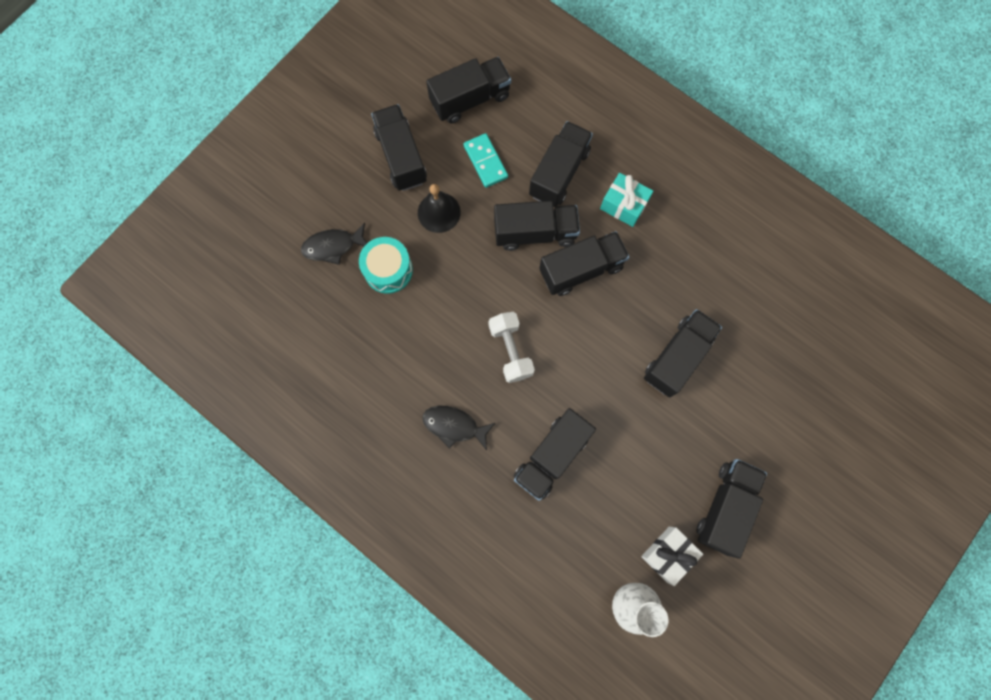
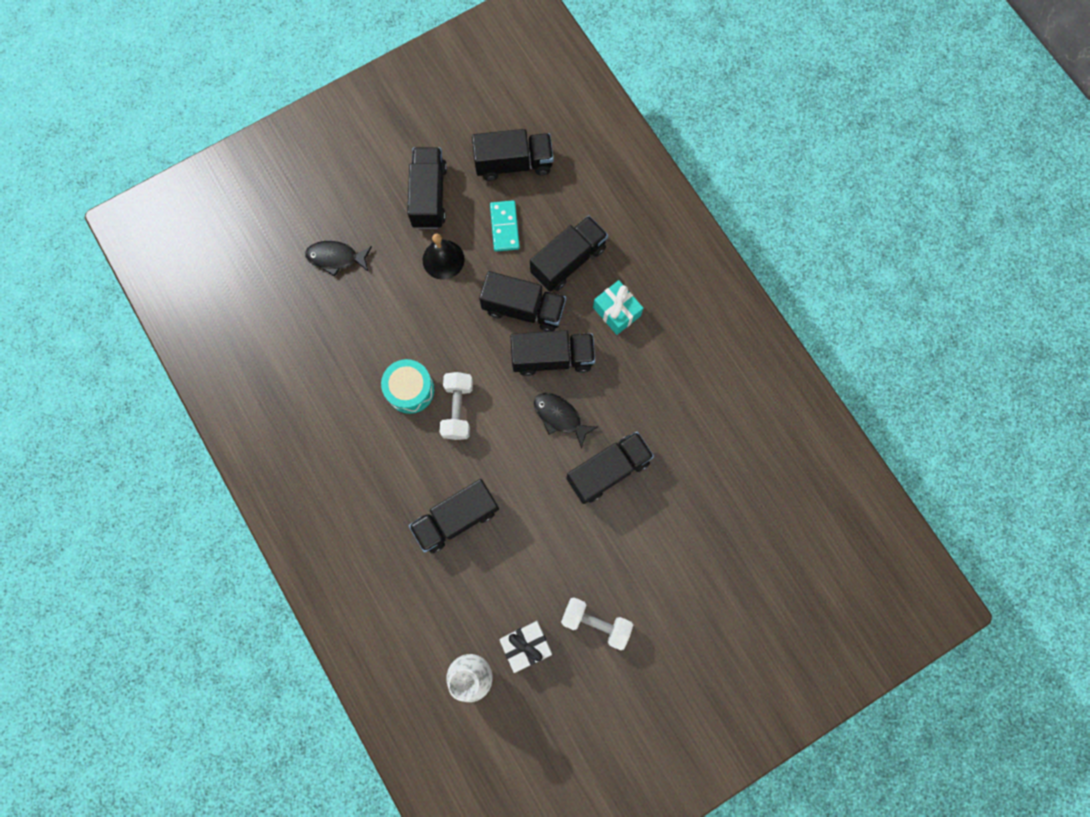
camera: 20 degrees right, 0 degrees up
turquoise drum [359,237,413,294] -> turquoise drum moved to [381,359,435,414]
black fish [422,406,495,451] -> black fish moved to [534,393,597,449]
black truck [697,459,767,559] -> white dumbbell [561,597,633,650]

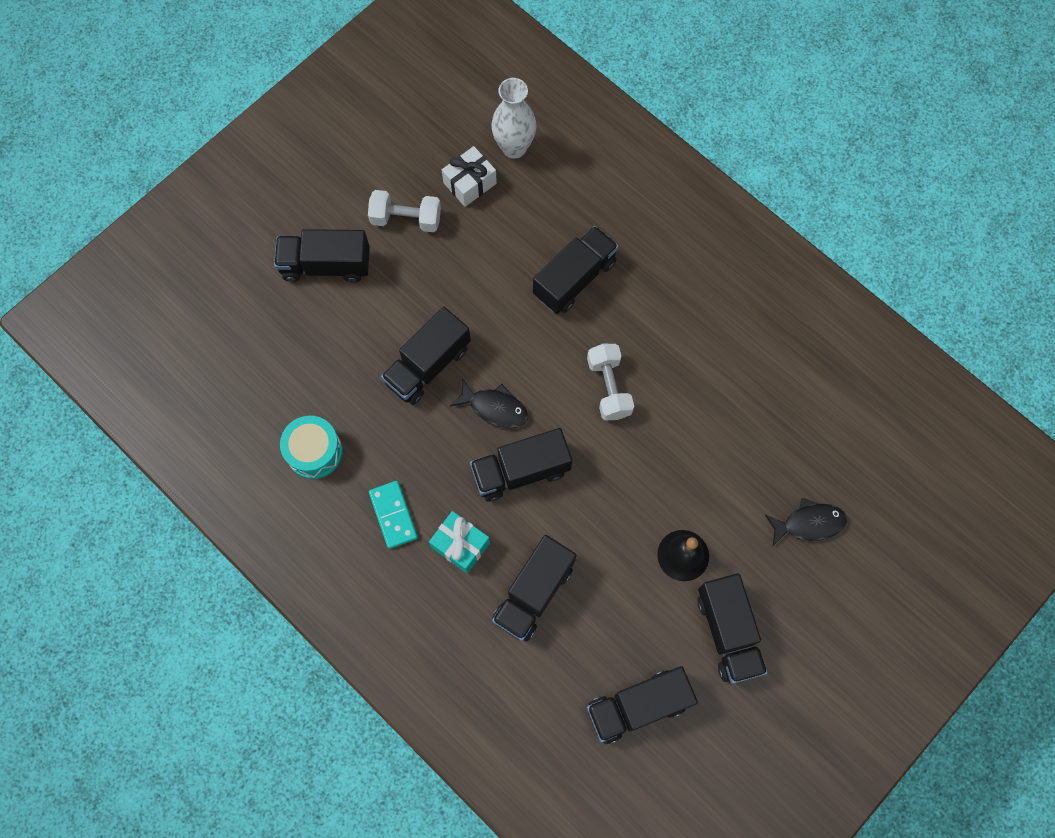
camera: 165 degrees right, 5 degrees down
turquoise drum [381,359,435,414] -> turquoise drum moved to [280,416,343,479]
black truck [479,271,566,332] -> black truck moved to [274,229,370,283]
turquoise domino [490,200,520,252] -> turquoise domino moved to [369,481,418,549]

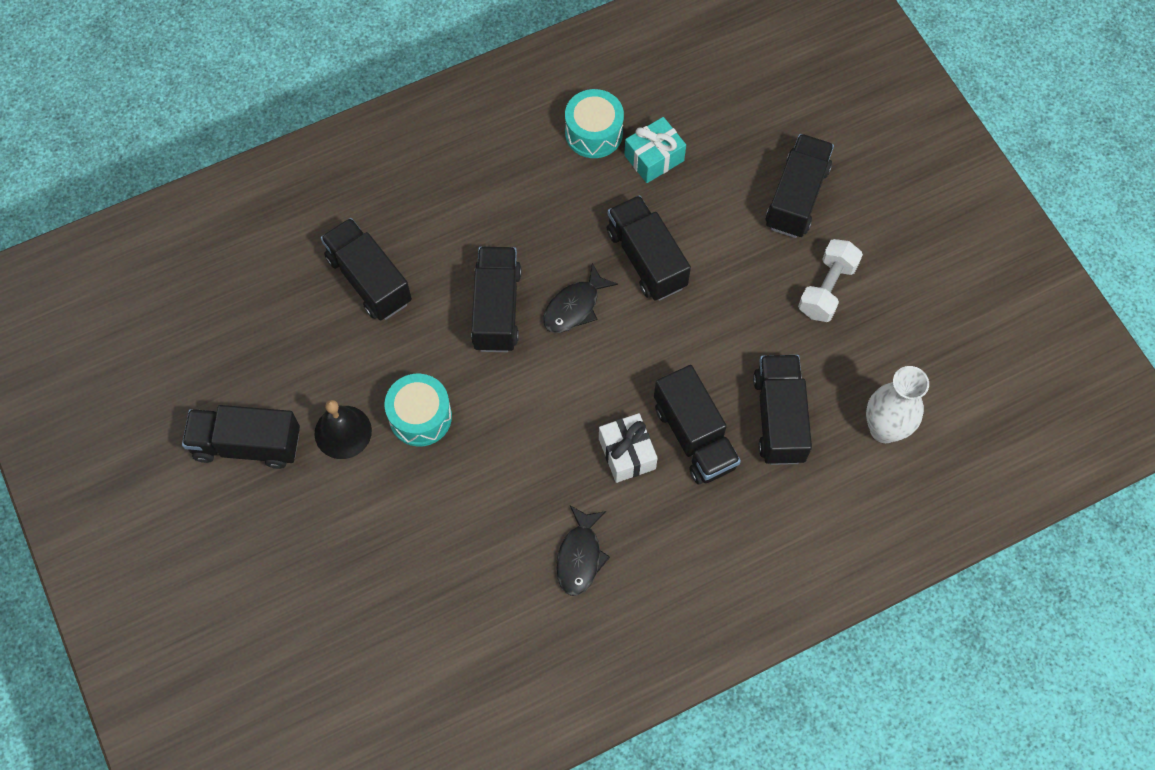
camera: 110 degrees right, 5 degrees down
turquoise domino [369,481,418,549] -> none
turquoise gift [429,511,490,574] -> turquoise gift moved to [624,117,686,183]
white gift [442,146,497,207] -> white gift moved to [599,413,658,483]
white dumbbell [587,344,634,420] -> none
black truck [587,666,698,744] -> black truck moved to [753,355,812,465]
black fish [765,498,847,546] -> black fish moved to [556,505,610,596]
none -> turquoise drum [385,374,452,447]

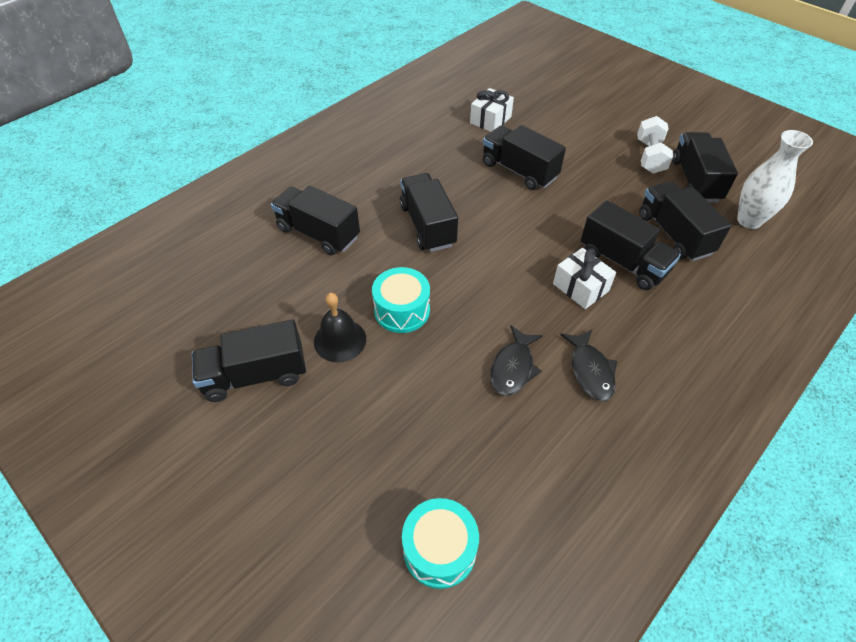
camera: 20 degrees left, 15 degrees down
black fish [543,263,618,333] -> black fish moved to [490,325,543,396]
turquoise drum [565,89,624,158] -> turquoise drum moved to [402,498,479,589]
turquoise gift [624,117,686,183] -> white gift [470,88,514,132]
black truck [766,134,834,238] -> black truck moved to [672,132,738,202]

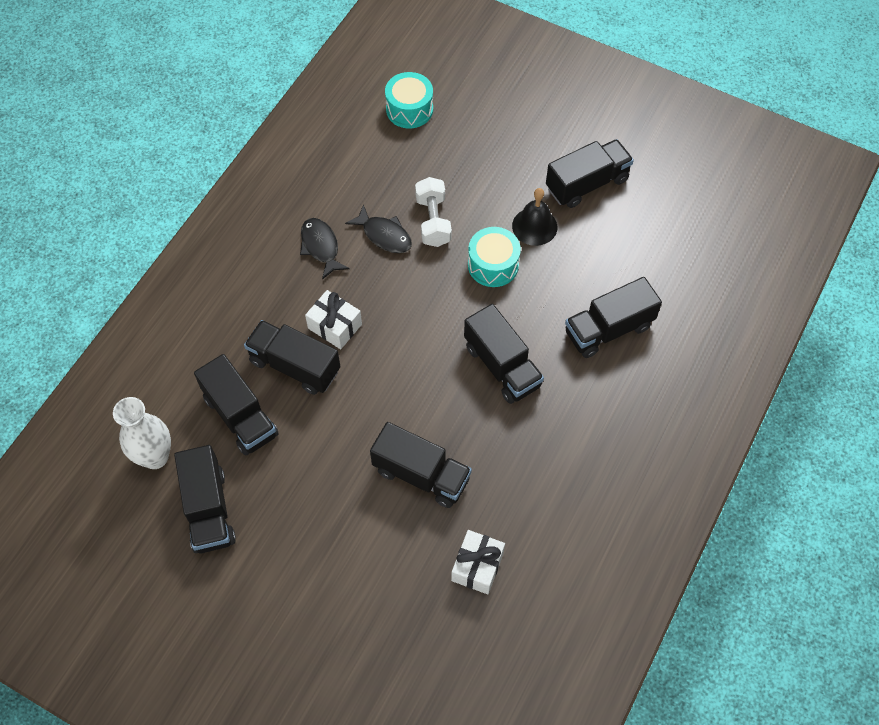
camera: 165 degrees right, 10 degrees up
black truck [271,185,360,255] -> black truck turned 135 degrees clockwise [565,277,662,358]
black fish [490,325,543,396] -> black fish turned 120 degrees clockwise [345,204,412,253]
white dumbbell [637,116,674,174] -> white dumbbell moved to [415,177,452,247]

